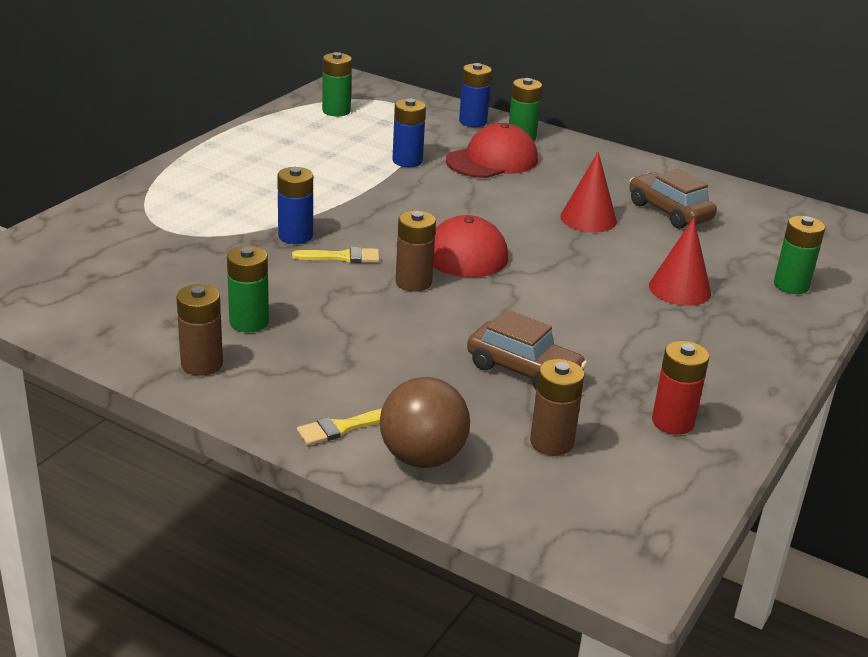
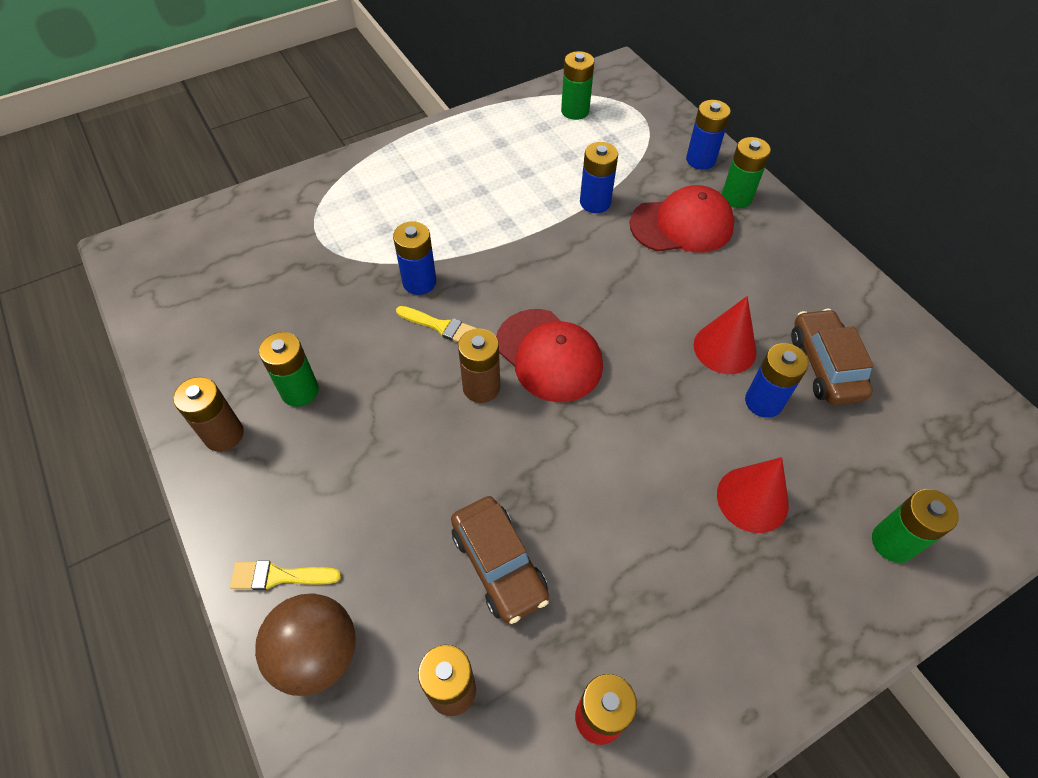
camera: 30 degrees right, 25 degrees up
none -> blue battery [745,343,809,418]

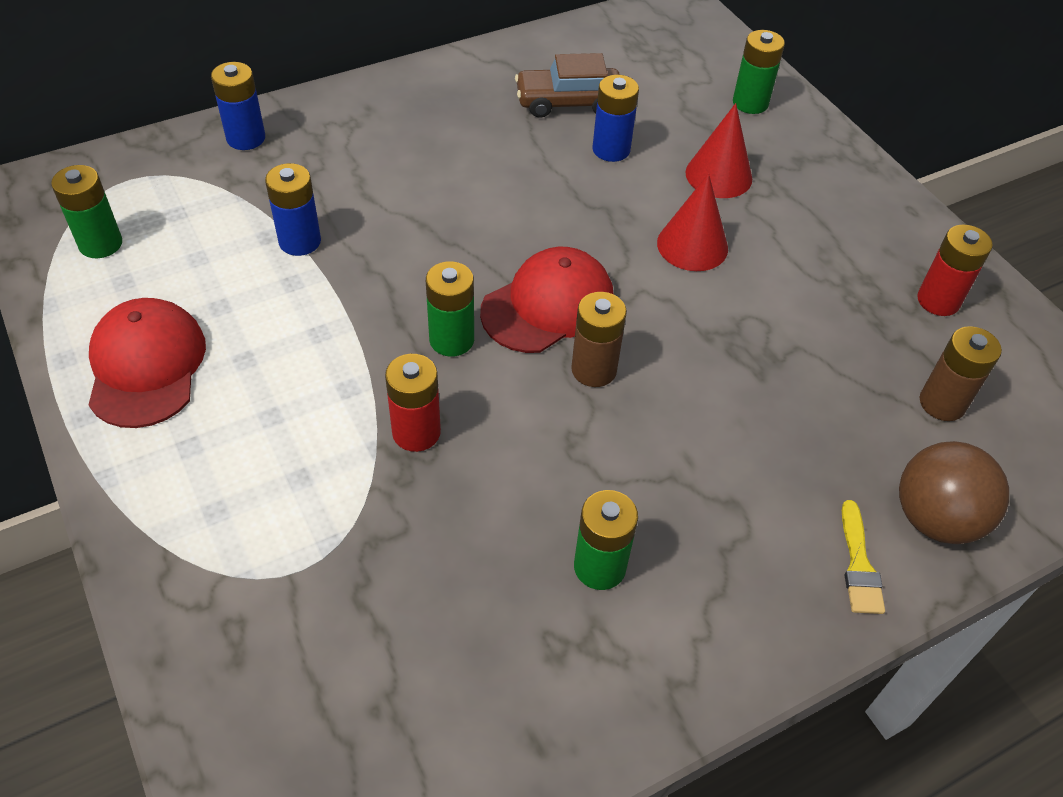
camera: 90 degrees left, 5 degrees down
brown battery [173,377,244,452] -> none
blue battery [393,222,436,295] -> red battery [385,354,441,452]
yellow brush [396,306,477,342] -> none
brown car [451,496,549,624] -> none
red cap [629,185,735,252] -> red cap moved to [88,298,206,428]
red cone [694,296,757,374] -> red cone moved to [657,173,728,271]
green battery [722,137,771,208] -> green battery moved to [426,261,474,357]

